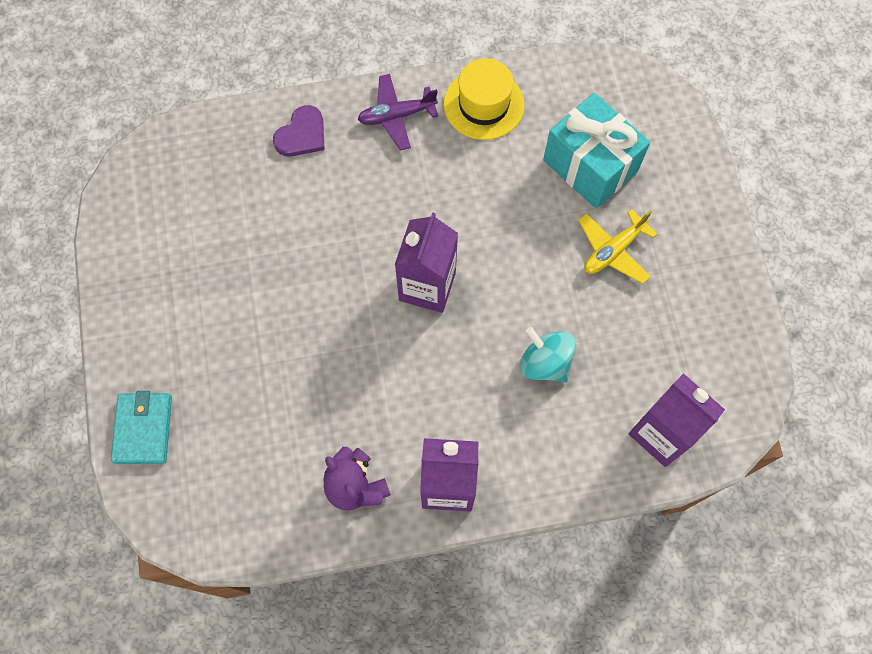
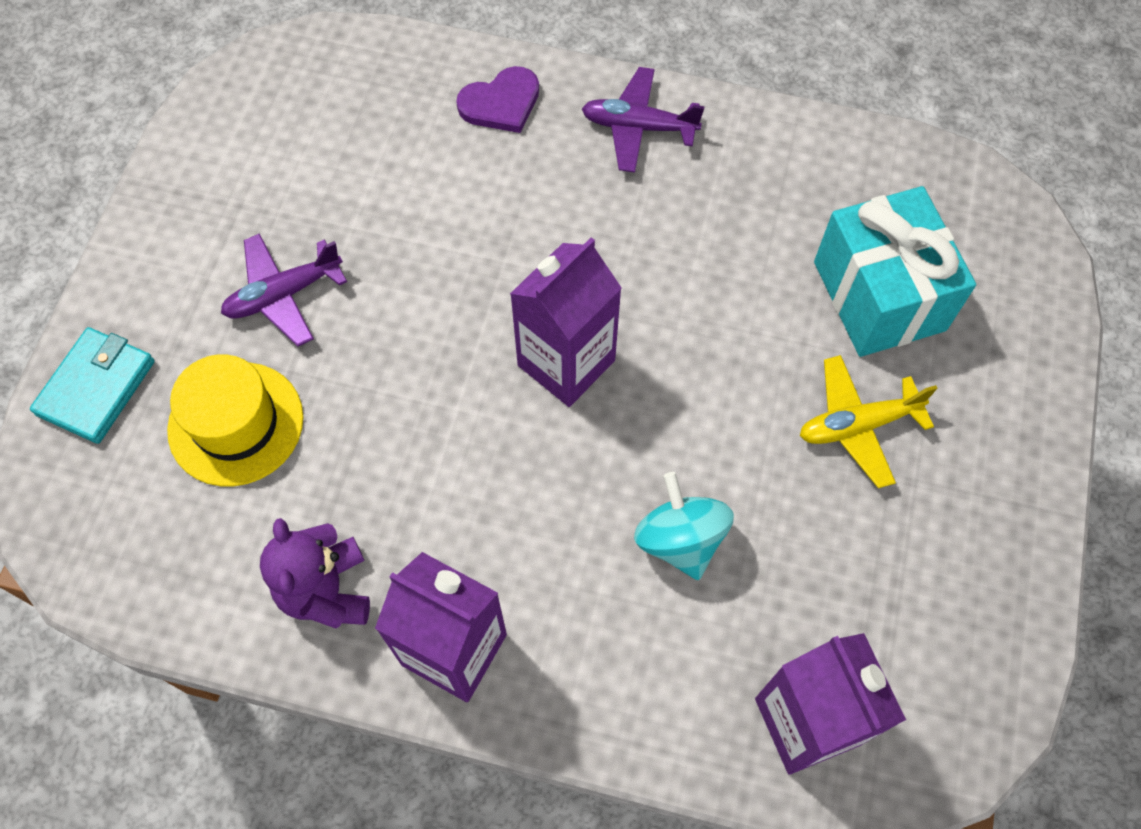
camera: 25 degrees right, 5 degrees down
yellow hat [444,58,525,140] -> yellow hat moved to [167,354,303,486]
none -> purple plane [221,234,347,347]

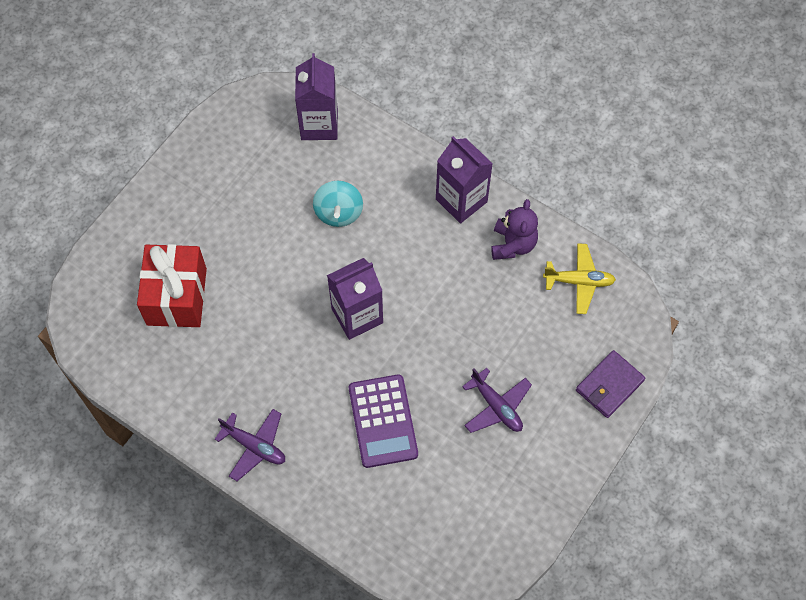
camera: 160 degrees left, 0 degrees up
turquoise wallet [30,327,155,444] -> purple wallet [576,350,645,418]
yellow hat [167,354,303,486] -> none
purple plane [221,234,347,347] -> purple plane turned 60 degrees clockwise [462,368,532,433]
purple heart [456,66,539,133] -> none
yellow plane [800,355,938,488] -> yellow plane moved to [543,243,616,314]
turquoise gift [814,186,976,357] -> red gift [137,244,207,327]
none -> purple calculator [349,374,418,468]

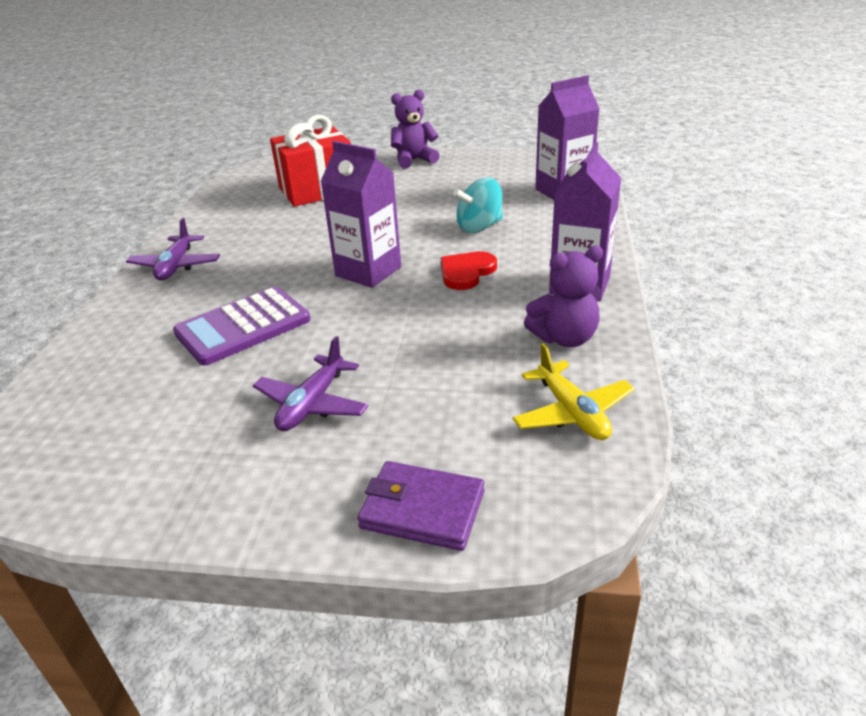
camera: 65 degrees right, 30 degrees down
none -> purple teddy bear [391,90,440,169]
none -> red heart [441,251,497,290]

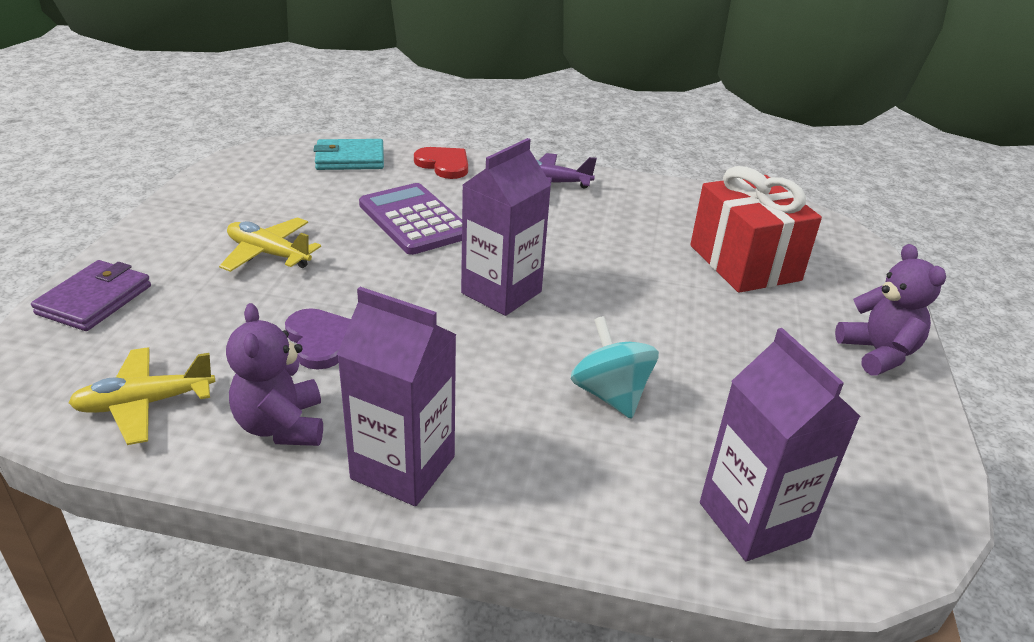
camera: 90 degrees right, 0 degrees up
purple plane [253,336,368,431] -> yellow plane [219,217,321,272]
red heart [441,251,497,290] -> red heart moved to [414,147,468,179]
none -> purple heart [285,308,351,370]
none -> turquoise wallet [314,139,384,170]

